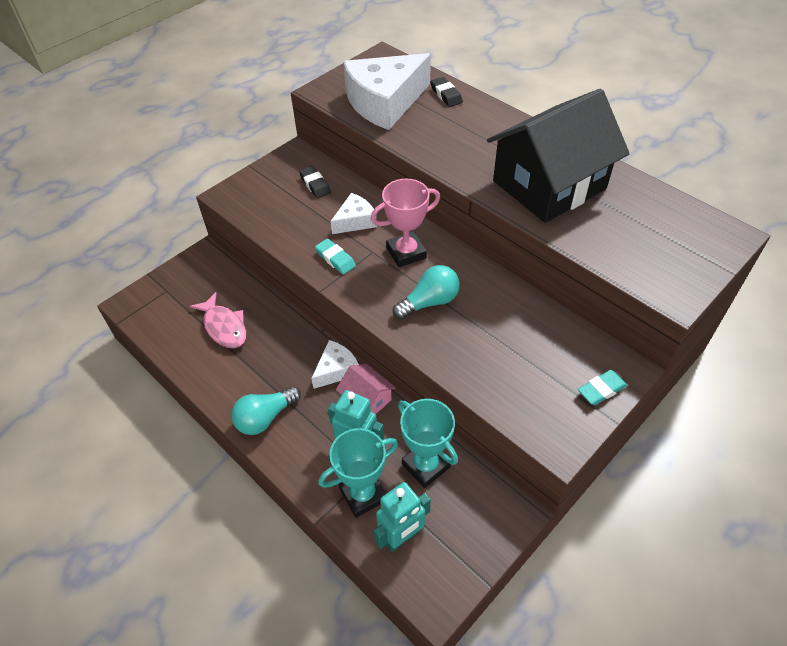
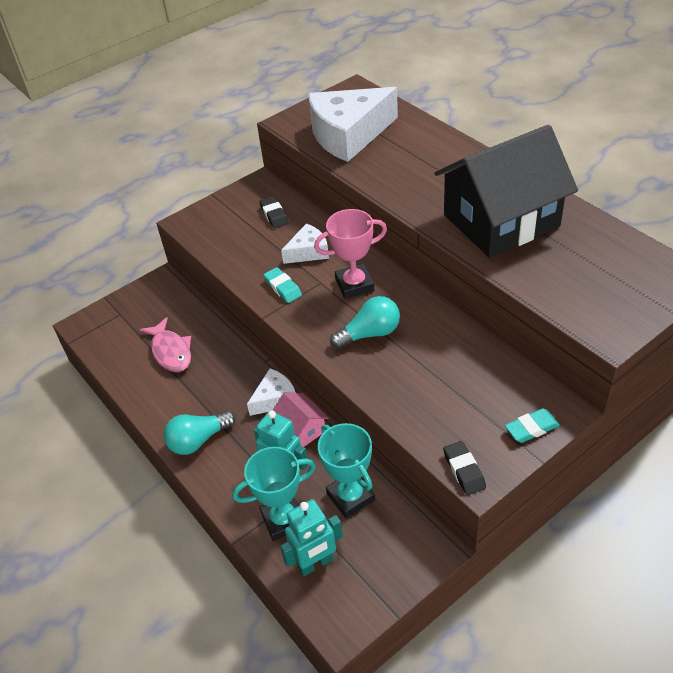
camera: 10 degrees right, 5 degrees down
black eraser [430,77,463,107] -> black eraser moved to [443,441,486,495]

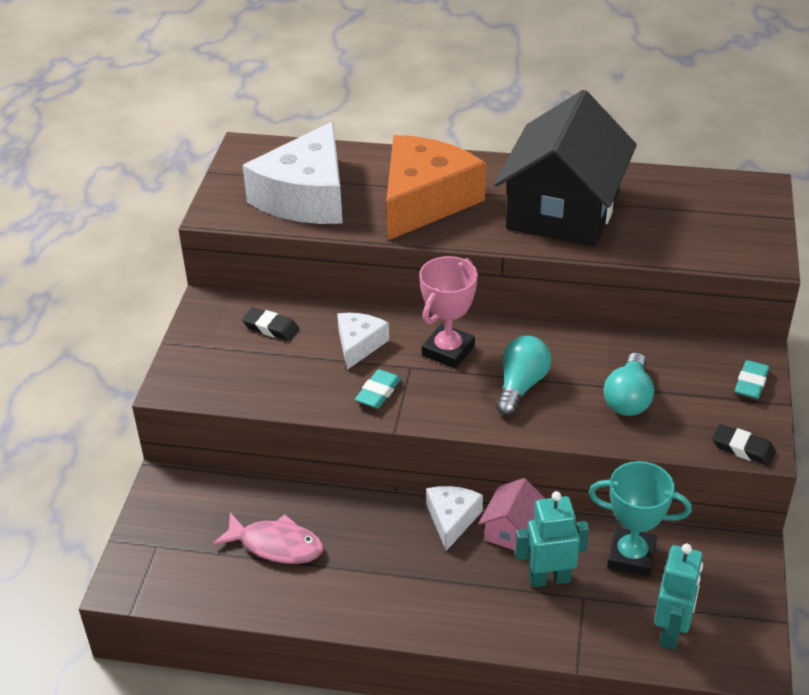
camera: 45 degrees left, 5 degrees down
turquoise light bulb [164,411,236,455] -> turquoise light bulb moved to [604,353,654,416]
turquoise trophy [232,447,316,541] -> none
turquoise eraser [263,267,302,303] -> turquoise eraser turned 75 degrees counterclockwise [355,369,401,409]
pink house [273,392,329,447] -> pink house turned 75 degrees counterclockwise [479,478,545,550]
none -> orange cheese [386,135,486,240]

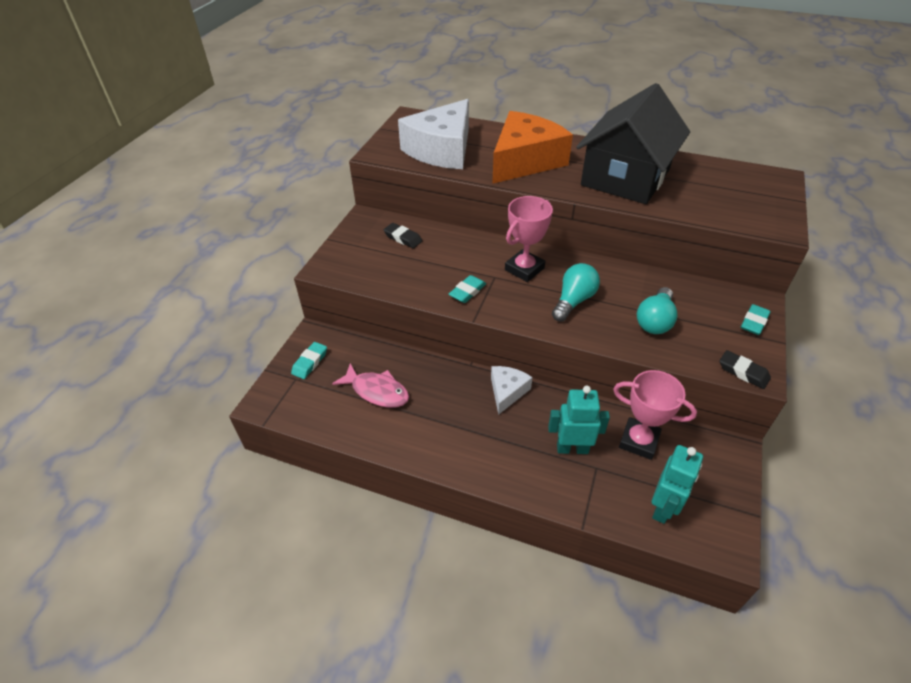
camera: 10 degrees right, 5 degrees up
white cheese [337,313,389,370] -> none
pink house [479,478,545,550] -> none
turquoise trophy [588,461,692,577] -> pink trophy [613,370,697,460]
none -> turquoise eraser [291,342,327,379]

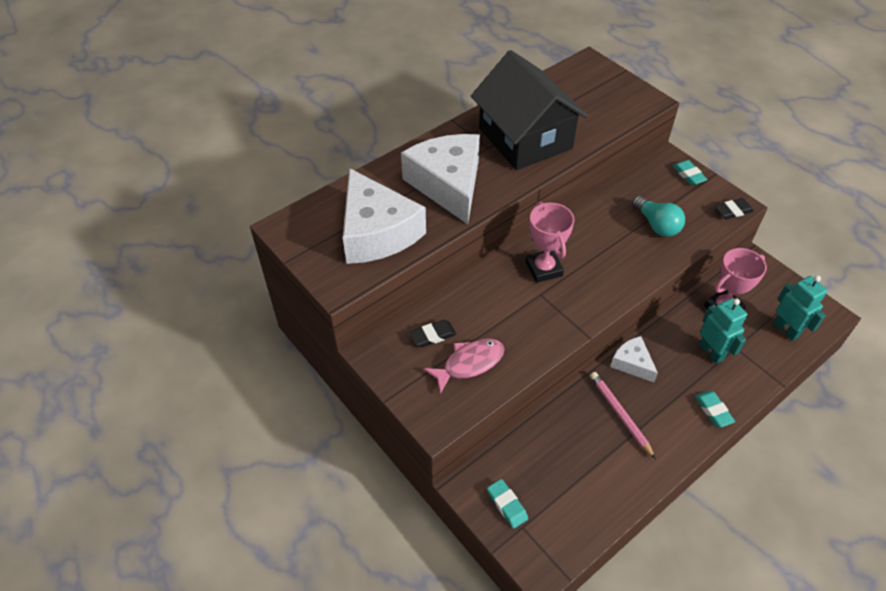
camera: 60 degrees left, 5 degrees up
pink fish [332,363,409,408] -> pink fish moved to [423,339,504,394]
turquoise eraser [449,275,486,303] -> turquoise eraser moved to [695,391,735,427]
orange cheese [492,111,573,184] -> white cheese [401,134,480,224]
turquoise robot [548,386,610,454] -> turquoise robot turned 120 degrees clockwise [699,298,747,364]
turquoise light bulb [552,263,600,322] -> none
none -> pink pencil [590,372,656,459]

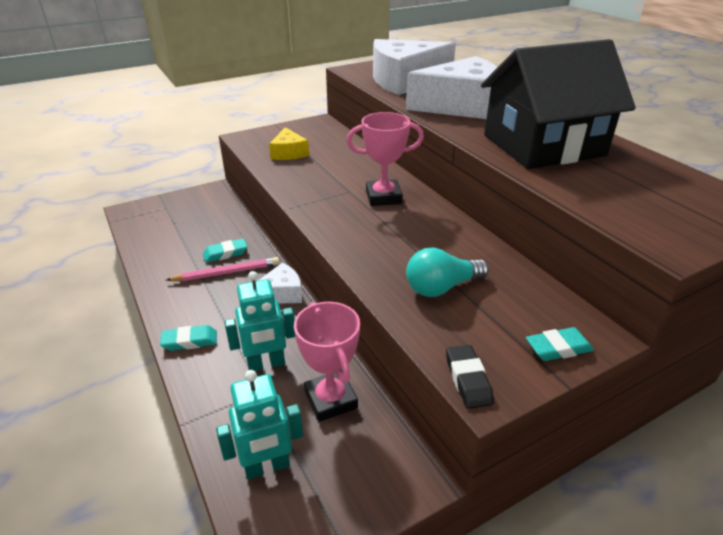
camera: 100 degrees right, 15 degrees down
black eraser [410,320,457,347] -> none
pink fish [423,339,504,394] -> yellow cheese [269,127,309,160]
turquoise eraser [487,479,528,528] -> turquoise eraser moved to [203,238,247,263]

